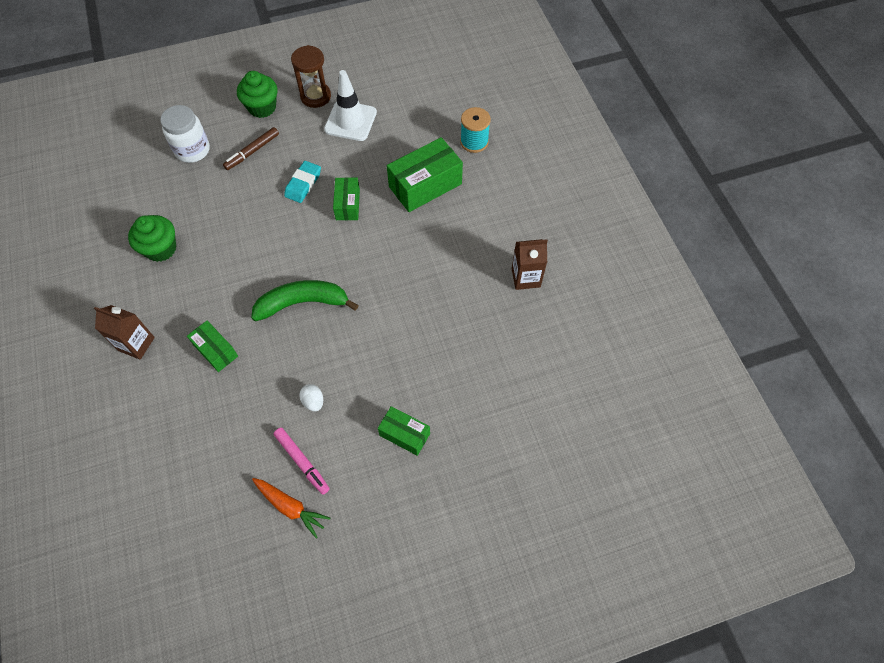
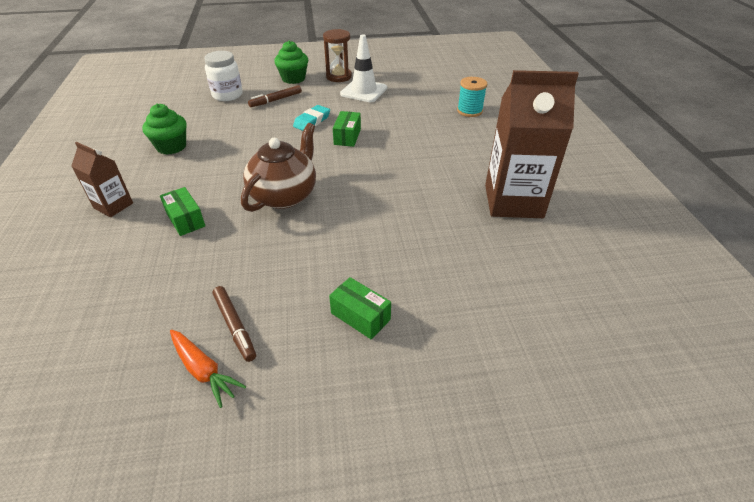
camera: 10 degrees right, 20 degrees down
green banana [251,280,359,321] -> brown teapot [241,123,316,212]
pink marker [274,428,330,495] -> brown marker [212,286,256,362]
white egg [299,384,323,412] -> none
green box [387,137,463,212] -> none
brown carton [512,239,548,290] -> brown carton [485,70,579,218], size x1.95

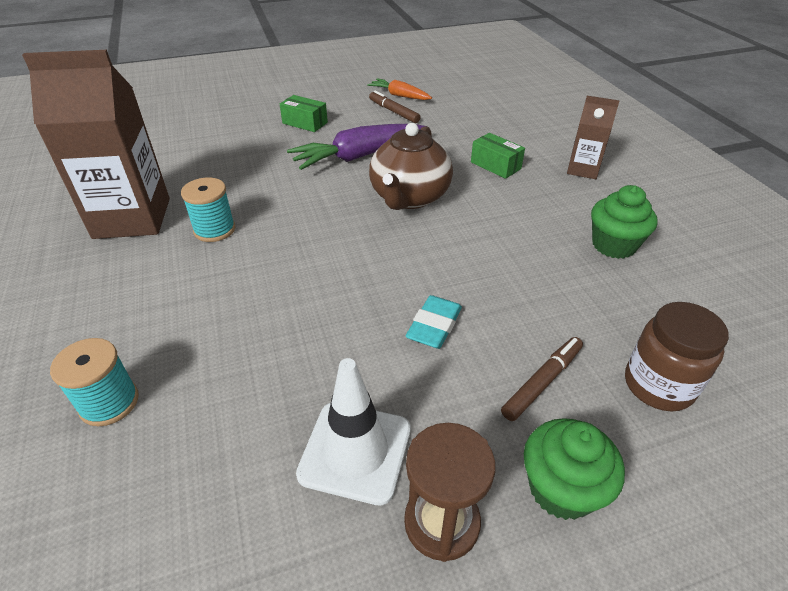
camera: 170 degrees right, 0 degrees up
white jar [204,51,243,101] -> brown jar [625,302,729,411]
green box [333,111,361,147] -> none
none -> turquoise spool [181,177,235,242]
none -> purple carrot [287,124,425,170]

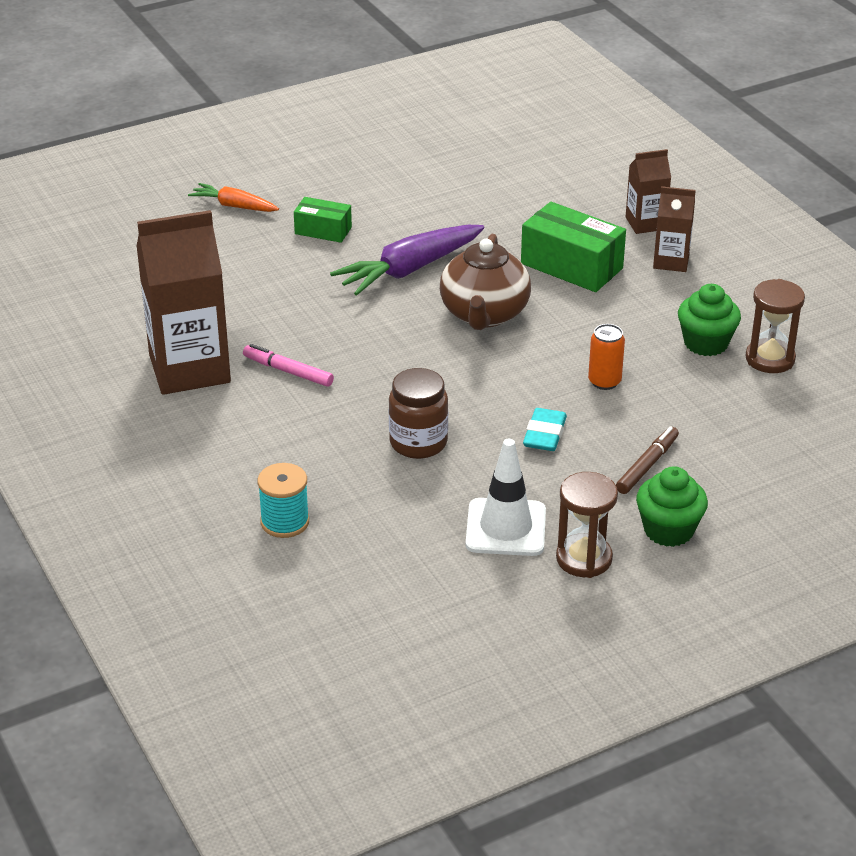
camera: 10 degrees left, 5 degrees down
turquoise spool [181,177,235,242] -> pink marker [243,344,334,387]
orange carrot [367,78,432,100] -> orange carrot moved to [188,183,279,212]
brown marker [369,91,421,123] -> none
green box [471,133,525,179] -> green box [521,202,626,292], size x1.72
brown jar [625,302,729,411] -> brown jar moved to [389,368,448,459]
none -> orange can [588,324,625,390]
none -> brown carton [626,149,671,234]
none -> brown hourglass [745,279,805,373]

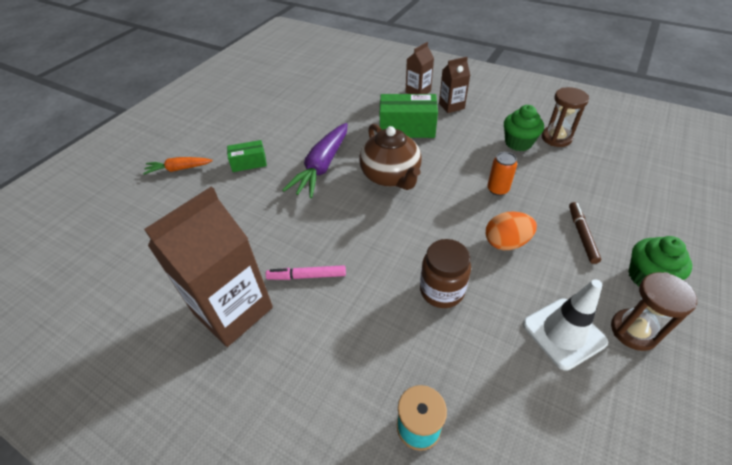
camera: 30 degrees left, 10 degrees up
turquoise eraser [523,408,567,451] -> orange egg [486,211,537,250]

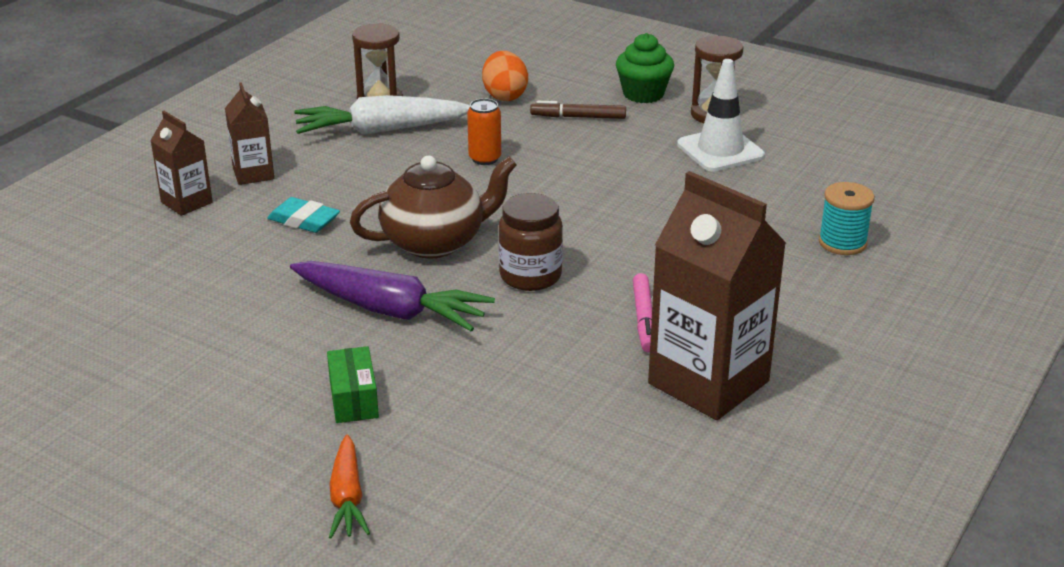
camera: 90 degrees left, 15 degrees down
green box [380,94,438,138] -> turquoise eraser [267,197,340,233]
brown jar [420,239,471,308] -> brown jar moved to [498,193,563,291]
orange egg [486,211,537,250] -> orange egg moved to [482,51,528,101]
green cupcake [504,105,544,151] -> white carrot [295,95,470,135]

